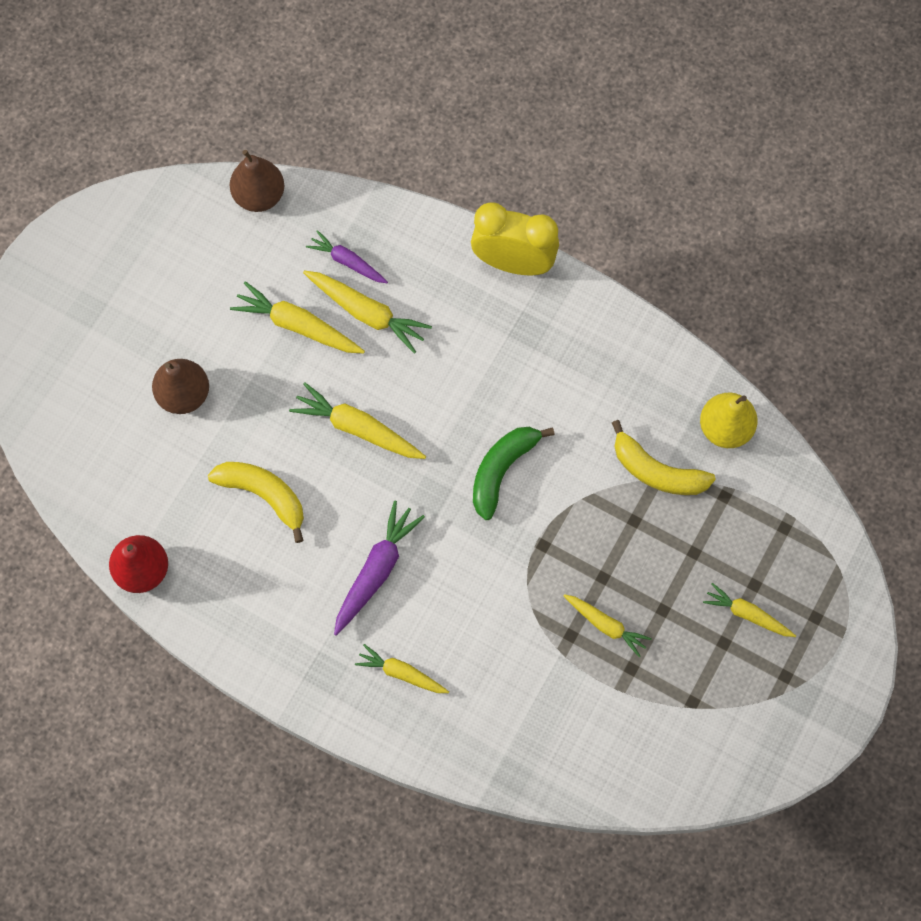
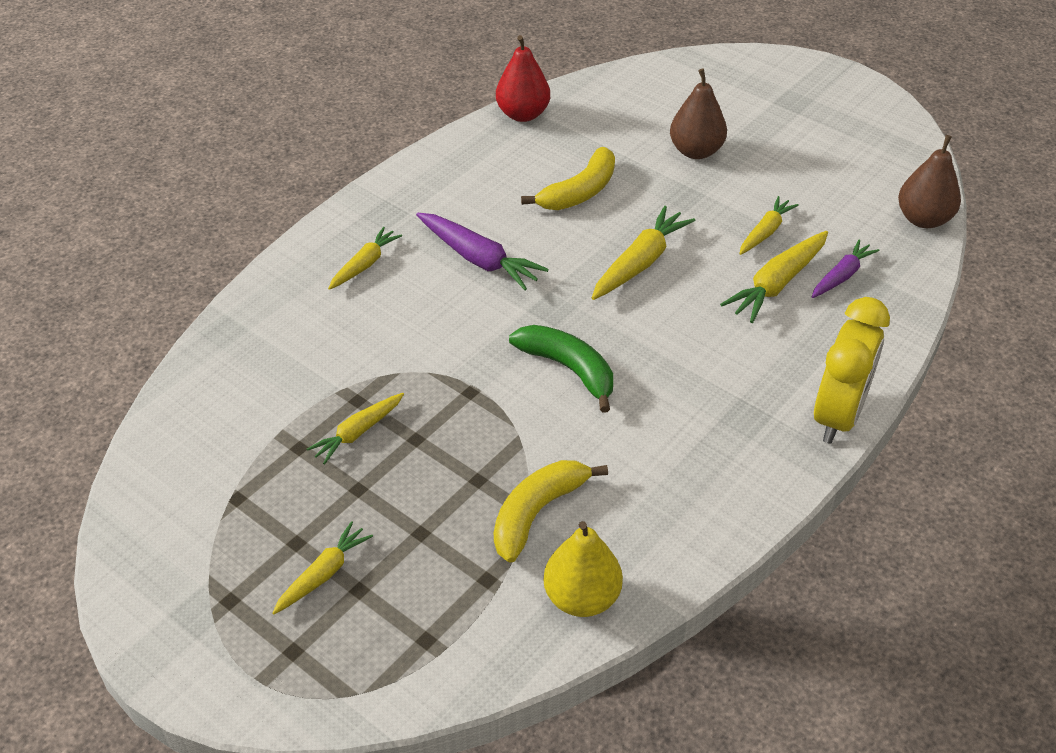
camera: 100 degrees right, 25 degrees down
yellow carrot [230,281,365,353] -> yellow carrot [739,196,799,255], size x0.65

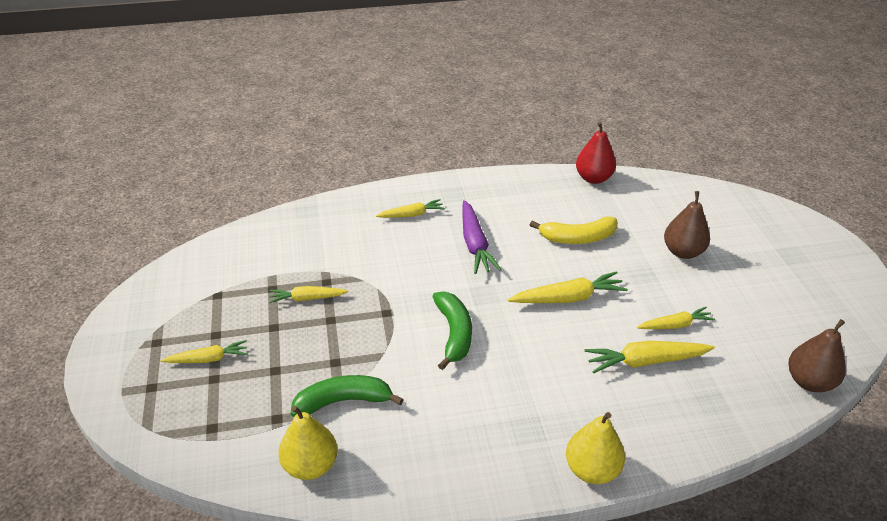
camera: 40 degrees right, 5 degrees down
yellow banana [494,460,608,563] -> green banana [291,375,404,417]
purple carrot [812,240,880,298] -> none
yellow clock [814,297,890,444] -> yellow pear [566,412,625,484]

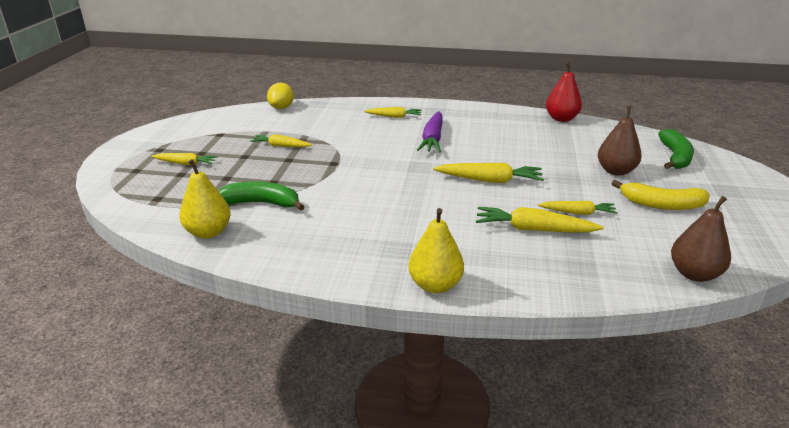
camera: 20 degrees right, 10 degrees down
green banana [432,292,472,370] -> green banana moved to [658,129,694,169]
yellow banana [530,216,618,244] -> yellow banana moved to [611,180,710,210]
none -> yellow lemon [267,83,294,109]

